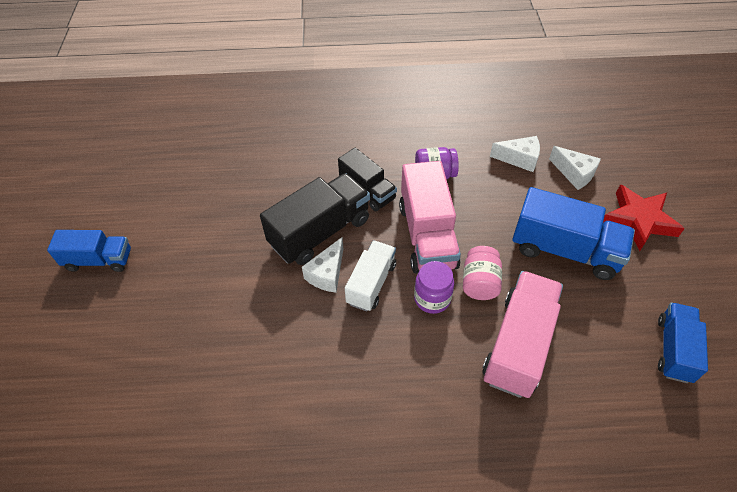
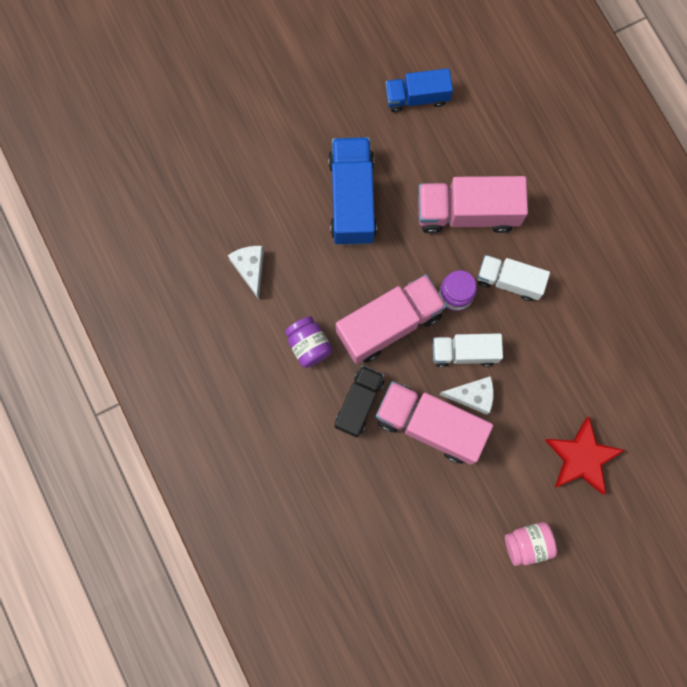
camera: 115 degrees left, 25 degrees up
blue truck [47,230,131,272] -> none
black truck [260,173,370,265] -> pink truck [376,381,493,465]
pink jar [463,246,502,300] -> pink jar moved to [505,522,557,566]
white cheese [549,146,601,190] -> none
red star [603,185,685,251] -> red star moved to [545,417,625,495]
none -> white truck [477,255,550,301]

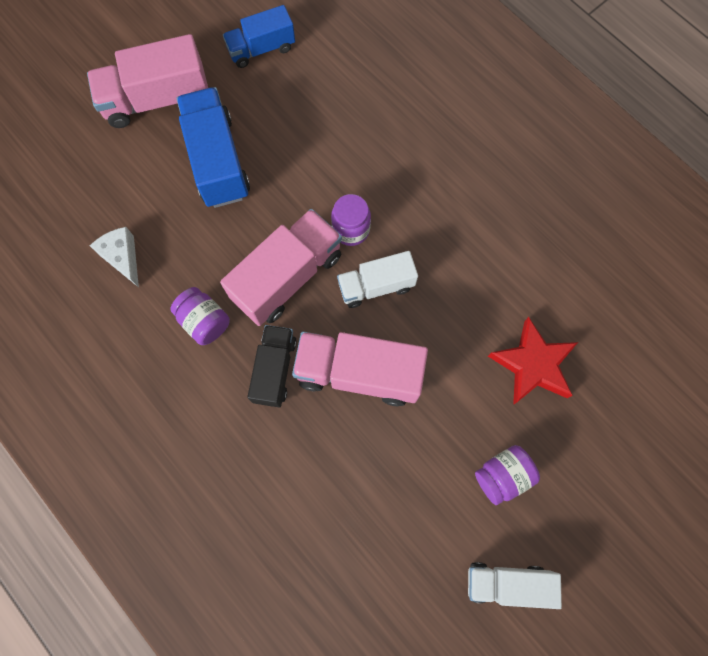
camera: 15 degrees left, 5 degrees down
pink truck [418,176,528,234] -> pink truck moved to [87,34,208,128]
white cheese [439,376,494,415] -> none
white truck [477,255,550,301] -> white truck moved to [468,562,562,609]
pink jar [505,522,557,566] -> purple jar [475,445,540,505]

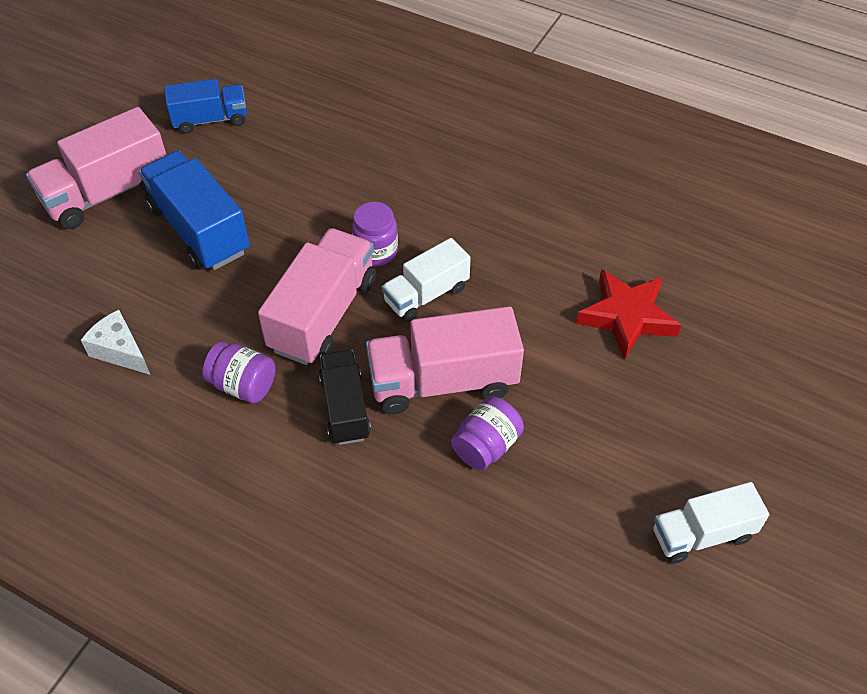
camera: 20 degrees left, 20 degrees down
blue truck [223,5,295,68] -> blue truck turned 150 degrees counterclockwise [164,79,247,134]
purple jar [475,445,540,505] -> purple jar moved to [451,396,524,470]

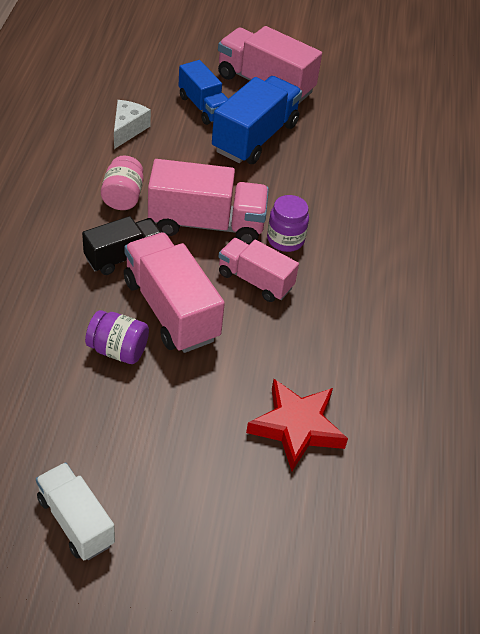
camera: 65 degrees right, 5 degrees down
blue truck [164,79,247,134] -> blue truck moved to [178,60,228,125]
purple jar [202,342,275,403] -> pink jar [101,155,143,210]
white truck [382,238,471,322] -> pink truck [218,238,299,302]

